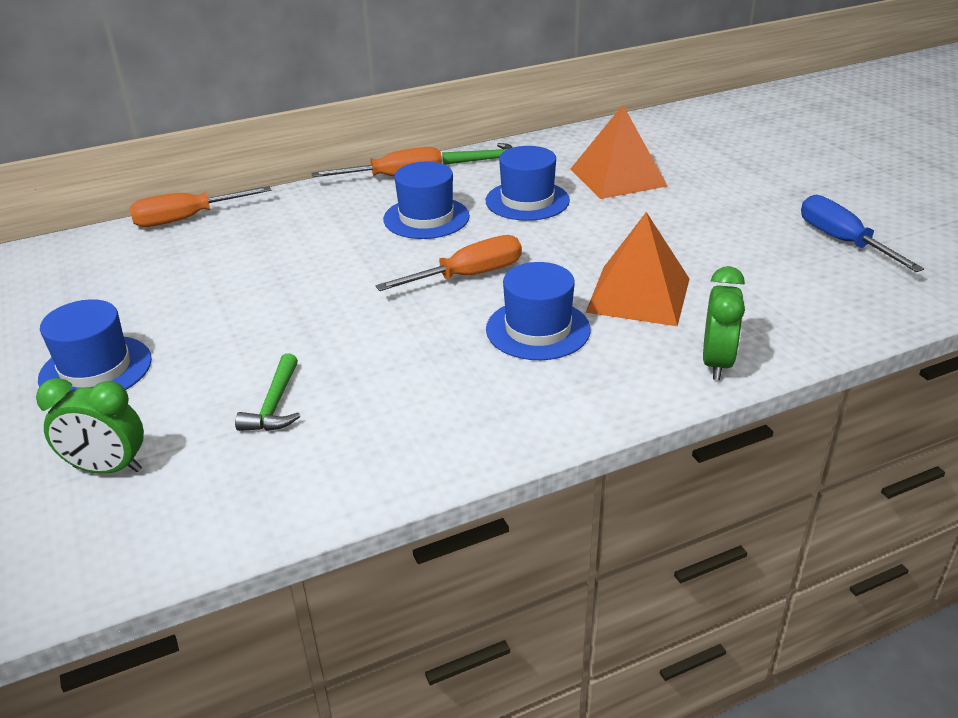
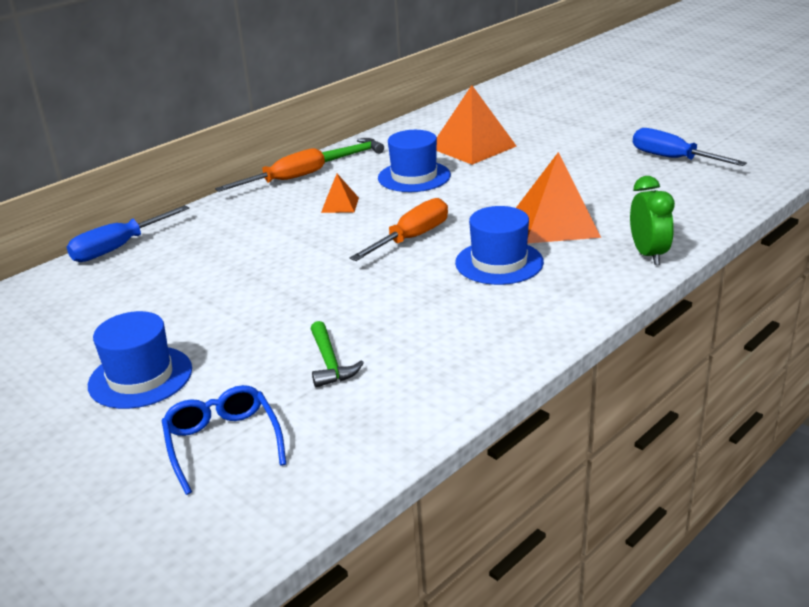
camera: 20 degrees left, 5 degrees down
green clock [36,378,144,474] -> blue glasses [162,385,286,495]
orange screwdriver [129,186,271,227] -> blue screwdriver [67,205,189,262]
blue hat [383,162,470,239] -> orange pyramid [321,174,359,213]

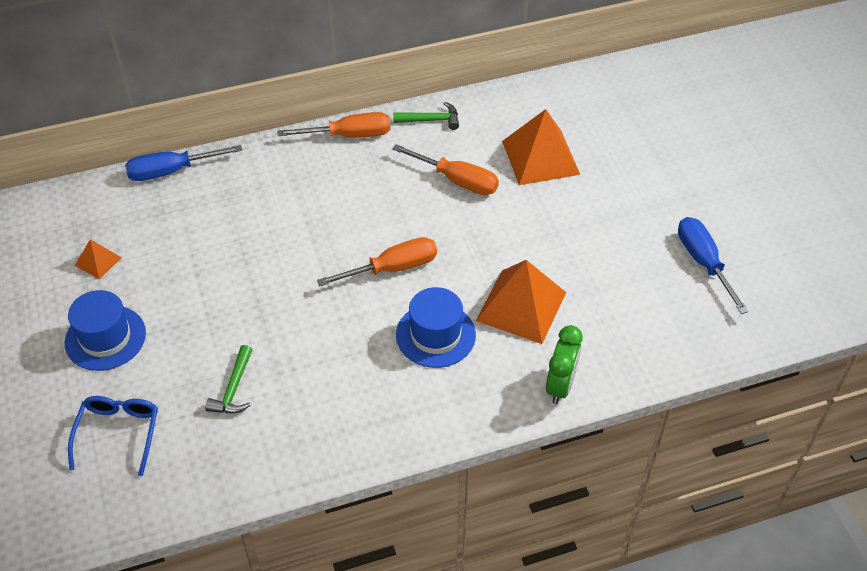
camera: 25 degrees right, 20 degrees up
orange pyramid [321,174,359,213] -> orange pyramid moved to [75,239,122,279]
blue hat [378,130,451,192] -> orange screwdriver [392,144,499,195]

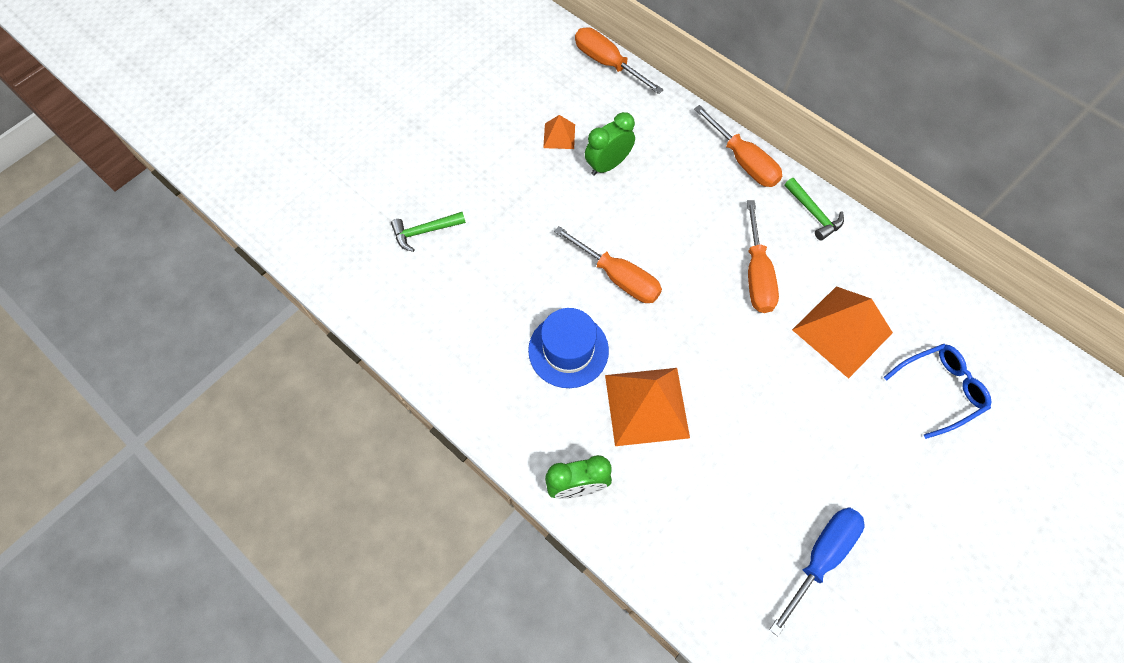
camera: 60 degrees right, 15 degrees up
blue hat [65,290,146,371] -> none
blue glasses [68,396,158,476] -> blue glasses moved to [884,344,991,439]
orange pyramid [75,239,122,279] -> orange pyramid moved to [543,115,575,149]
blue screwdriver [125,145,242,181] -> orange screwdriver [575,27,663,94]
none -> green clock [585,112,635,176]

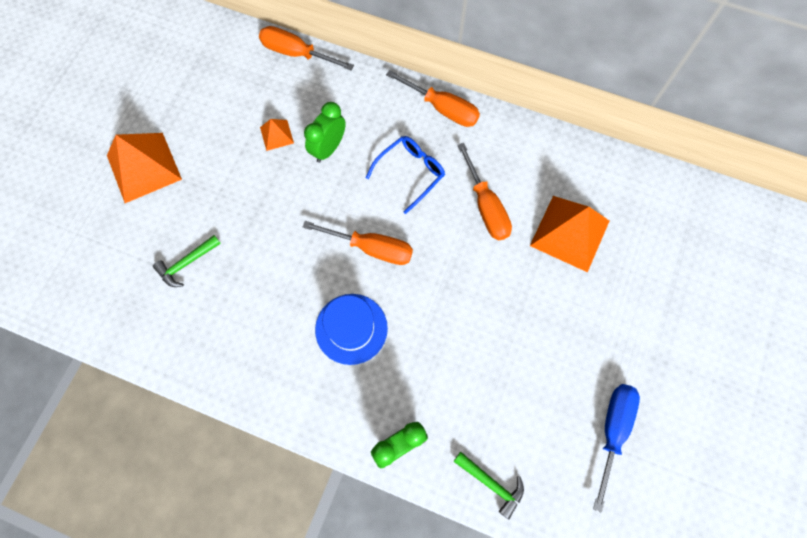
camera: 20 degrees left, 5 degrees up
orange pyramid [605,368,690,446] -> orange pyramid moved to [107,133,182,203]
green hammer [785,178,844,240] -> green hammer moved to [454,452,524,519]
blue glasses [884,344,991,439] -> blue glasses moved to [366,136,445,214]

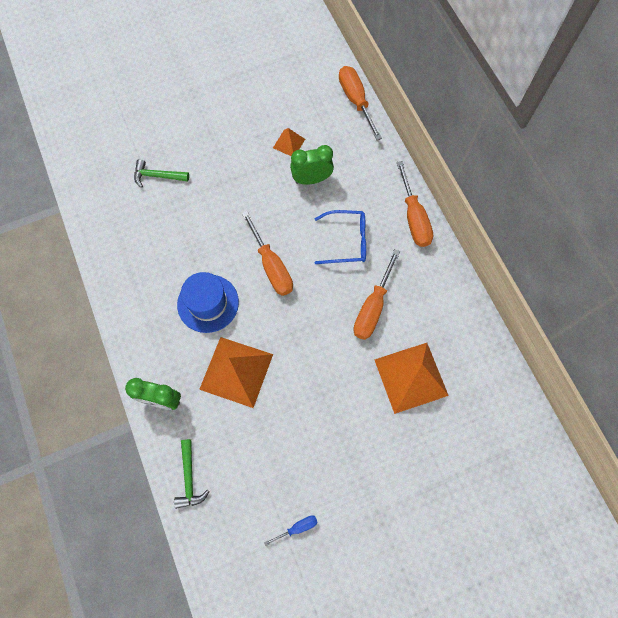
camera: 45 degrees right, 0 degrees up
orange pyramid [107,133,182,203] -> orange pyramid moved to [199,337,273,408]
blue screwdriver [593,384,640,513] -> blue screwdriver [264,515,318,546], size x0.50

